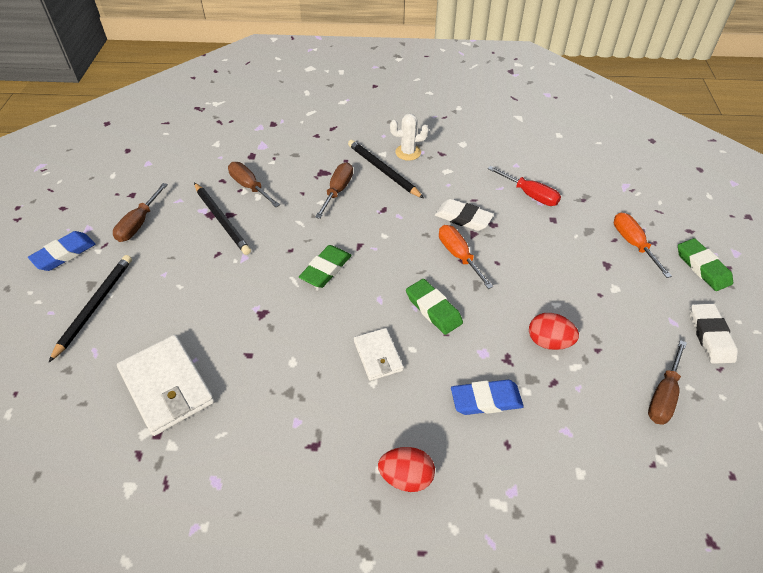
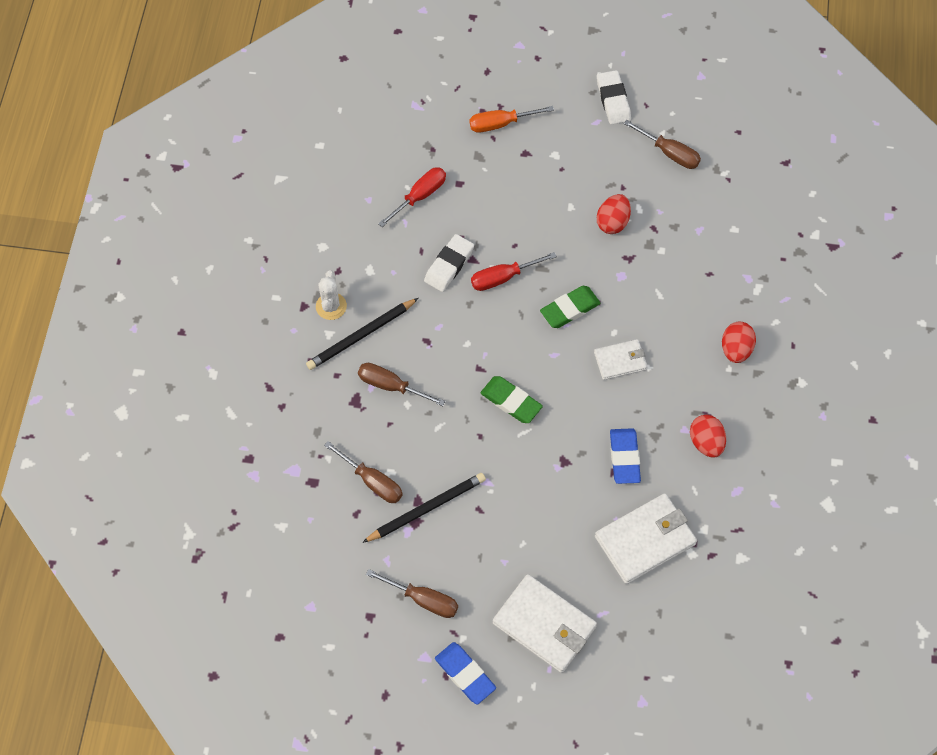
camera: 85 degrees left, 15 degrees up
black pencil [48,255,132,363] -> white wallet [493,574,597,673]
brown screwdriver [228,162,280,207] -> brown screwdriver turned 105 degrees counterclockwise [324,441,403,503]
orange screwdriver [439,225,493,289] -> red screwdriver [471,252,557,291]
blue eraser [451,380,524,415] -> blue eraser moved to [610,428,641,484]
green eraser [678,238,733,291] -> none
white eraser [690,303,738,364] -> white eraser turned 75 degrees clockwise [597,70,631,125]
none -> red egg [690,415,726,457]

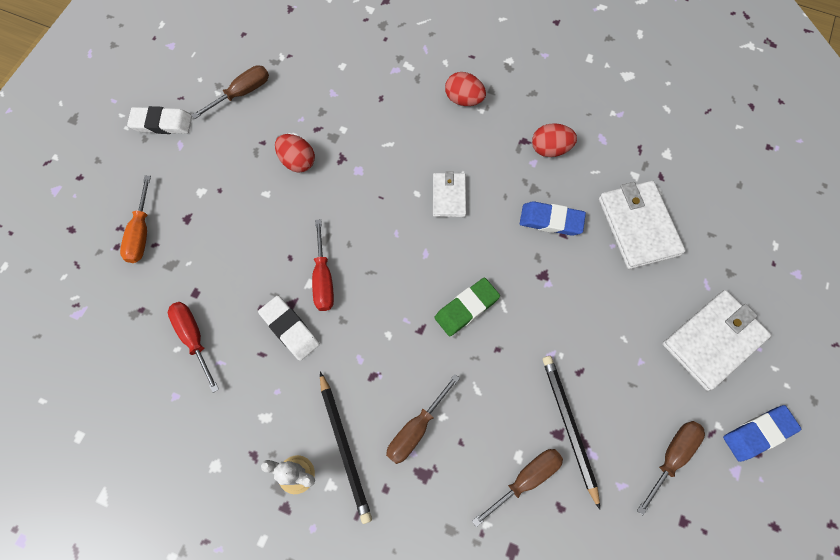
camera: 75 degrees left, 5 degrees up
green eraser [540,286,601,328] -> none

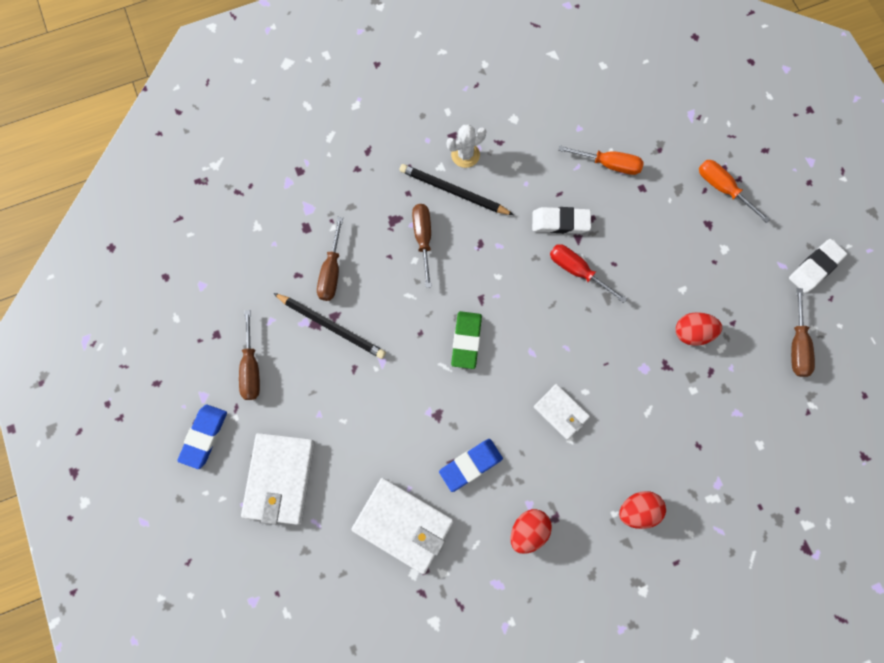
camera: 135 degrees right, 5 degrees up
red screwdriver [168,302,219,393] -> orange screwdriver [558,146,644,175]

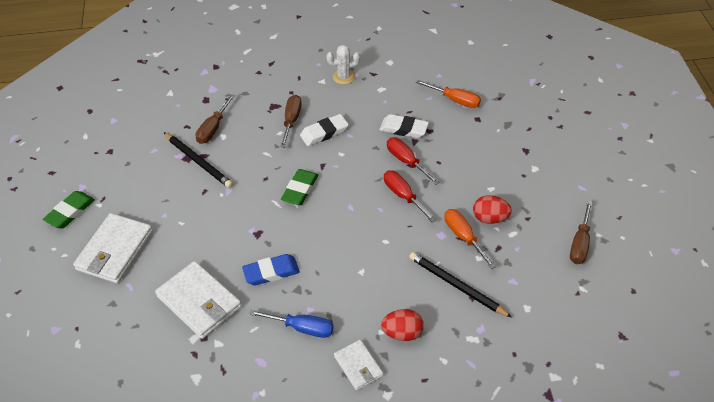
camera: 15 degrees right, 25 degrees down
blue eraser [177,405,227,469] -> green eraser [43,191,95,228]
brown screwdriver [239,310,260,400] -> none
black pencil [399,164,514,215] -> black pencil moved to [409,252,512,318]
red egg [510,509,552,554] -> blue screwdriver [249,310,334,338]
white wallet [534,384,590,440] -> white wallet moved to [334,340,383,390]
orange screwdriver [699,160,770,223] -> orange screwdriver moved to [444,209,496,269]
white eraser [789,239,847,293] -> white eraser moved to [300,114,349,146]
none -> red screwdriver [384,170,436,223]

